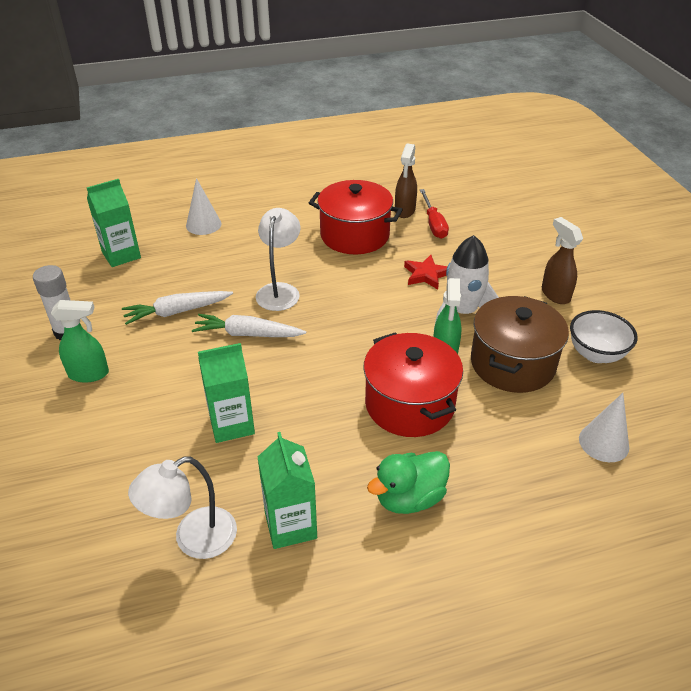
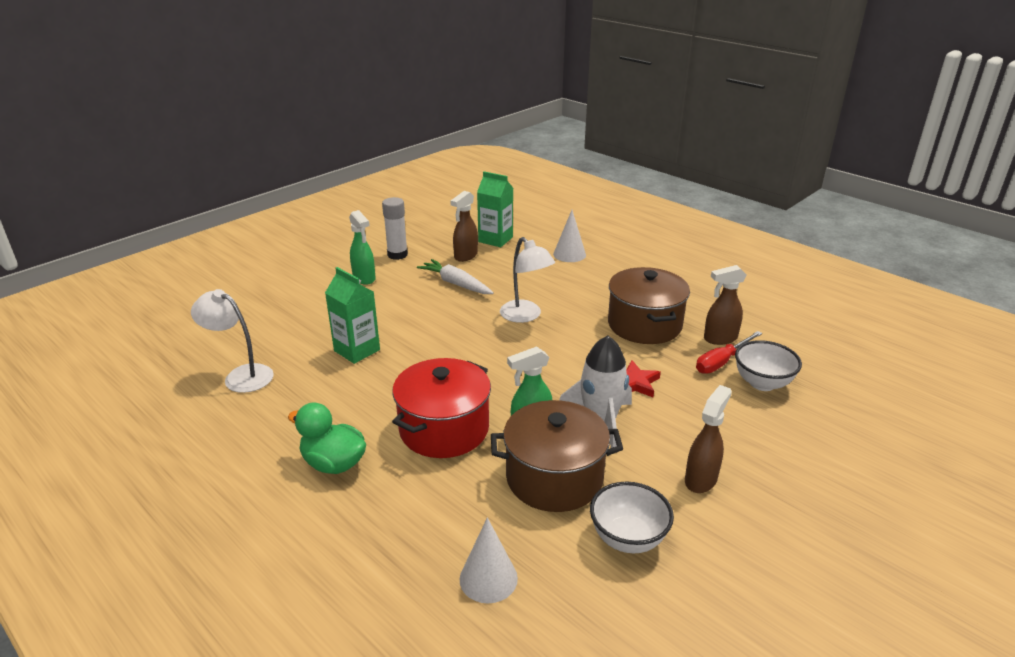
camera: 60 degrees right, 10 degrees down
white carrot [192,314,306,337] -> none
white lamp [256,208,301,311] -> white lamp turned 75 degrees clockwise [500,237,555,323]
green carton [258,432,317,549] -> none
red pot [309,180,403,254] -> brown pot [608,267,690,344]
none -> brown spray bottle [450,191,478,262]
none -> white bowl [735,340,802,391]

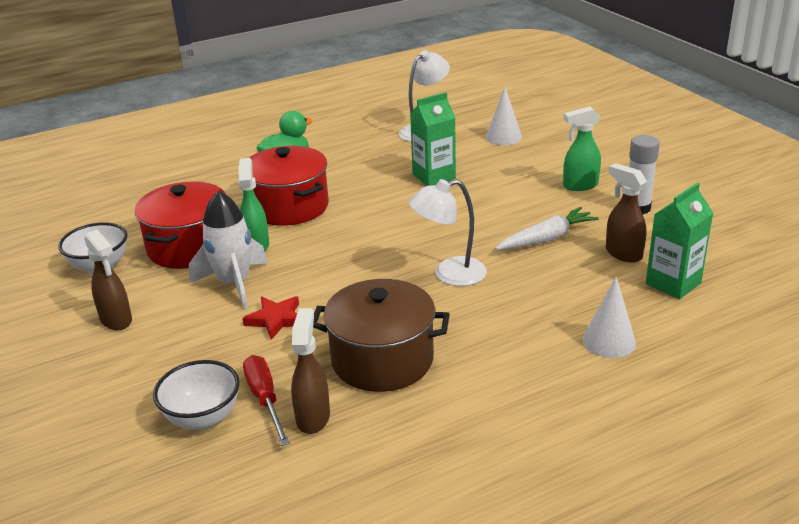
camera: 110 degrees right, 0 degrees up
white cone [460,517,518,603] -> white cone moved to [486,87,522,145]
brown pot [491,400,623,512] -> red pot [135,182,225,269]

